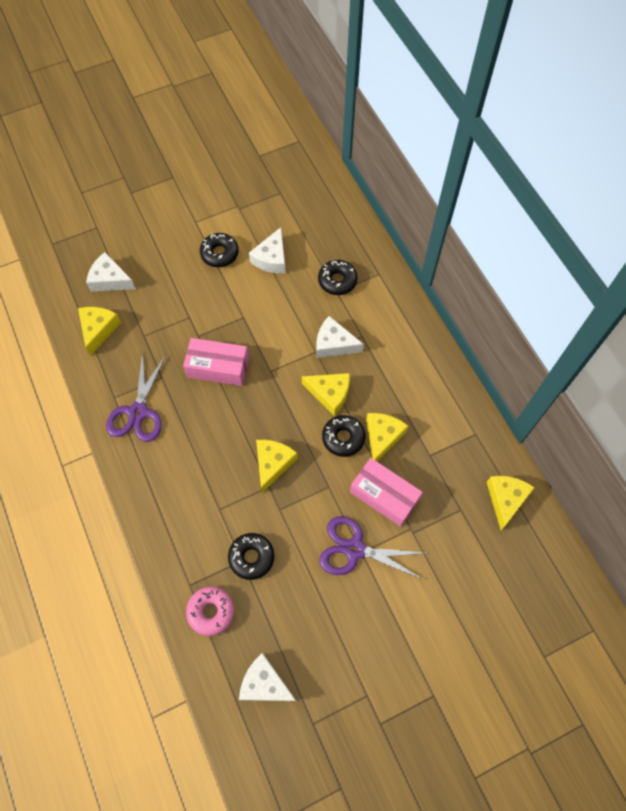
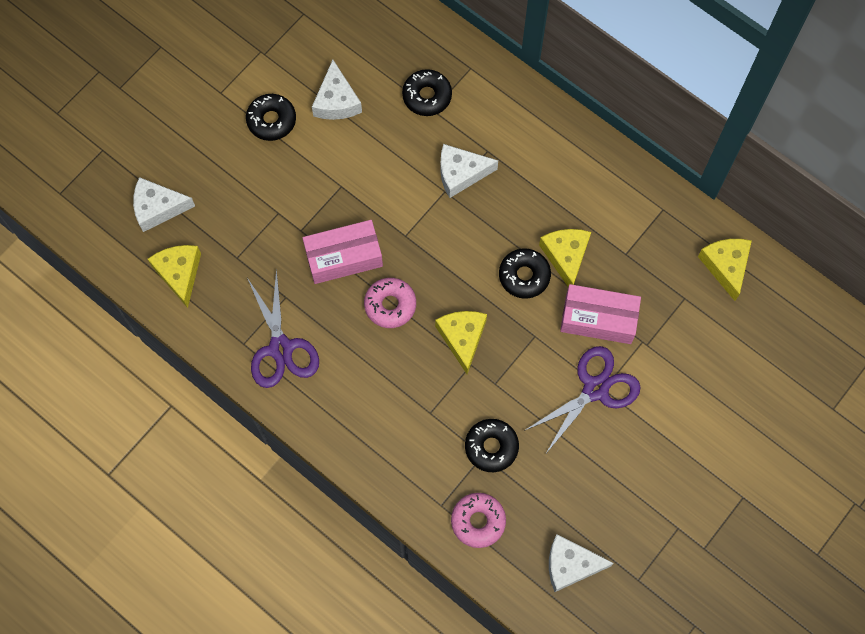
camera: 25 degrees left, 5 degrees up
yellow cheese [302,373,350,416] -> none
purple scissors [319,516,425,580] -> purple scissors turned 150 degrees clockwise [524,346,641,453]
none -> pink donut [364,278,416,328]

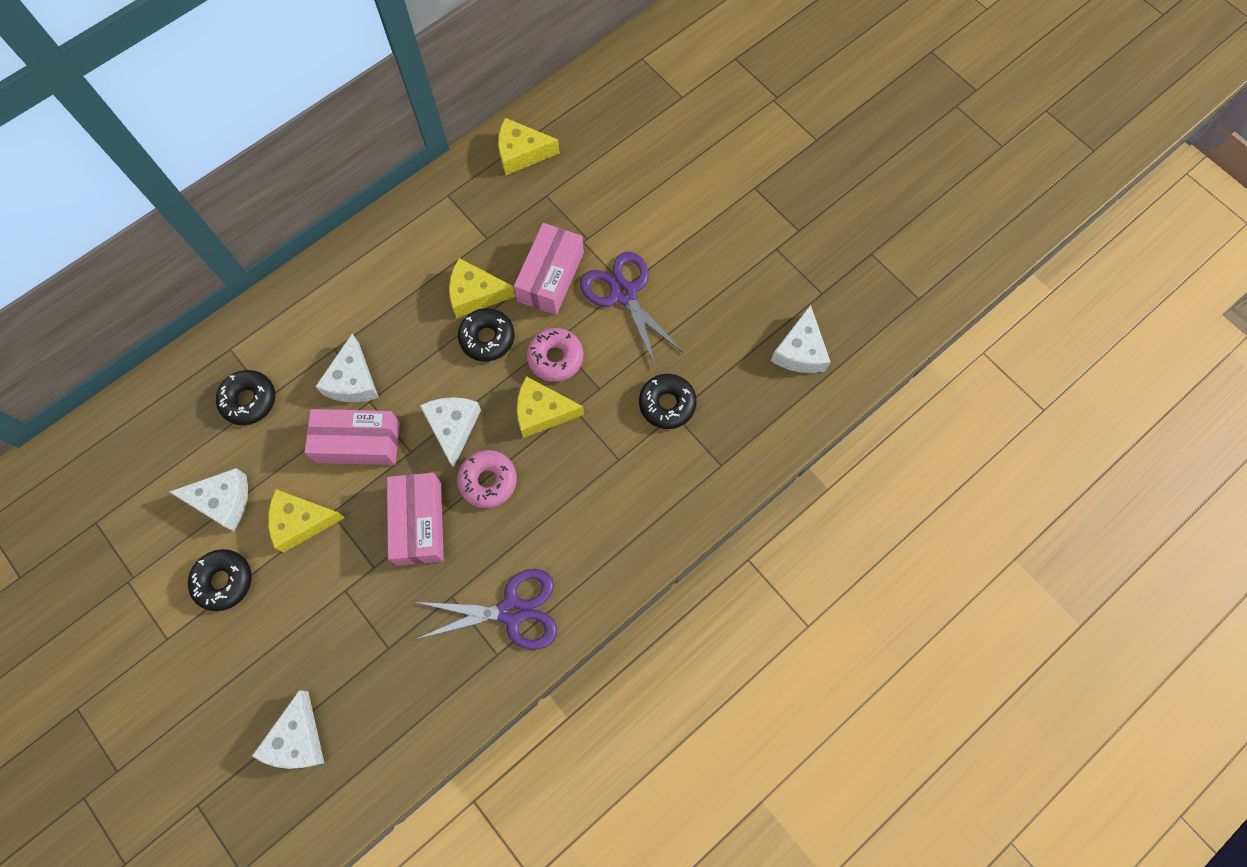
camera: 80 degrees left, 0 degrees up
yellow cheese [148,245,201,308] -> yellow cheese moved to [268,489,345,552]
pink donut [451,493,506,548] -> pink donut moved to [527,328,583,382]
none -> pink box [304,409,400,465]
none -> white cheese [420,397,481,468]

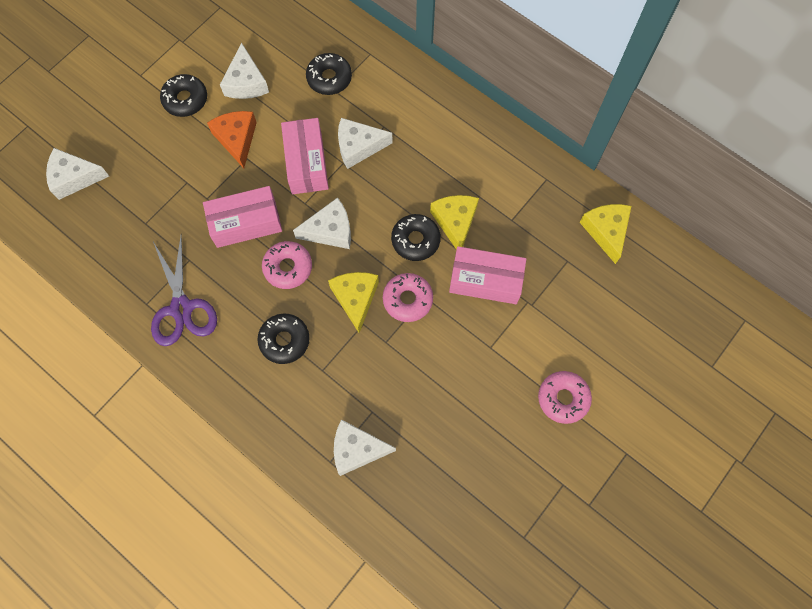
camera: 80 degrees right, 0 degrees up
yellow cheese [268,489,345,552] -> orange cheese [207,111,257,168]
purple scissors [580,252,684,368] -> none
black donut [639,374,697,429] -> black donut moved to [257,314,310,364]
white cheese [771,305,830,373] -> white cheese moved to [334,420,396,476]
none -> pink donut [538,371,592,424]

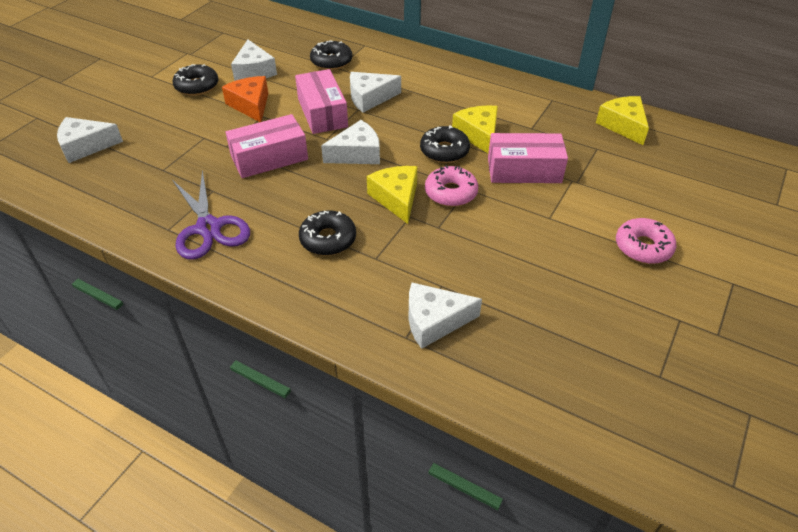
camera: 10 degrees left, 25 degrees down
pink donut [262,241,312,289] -> none

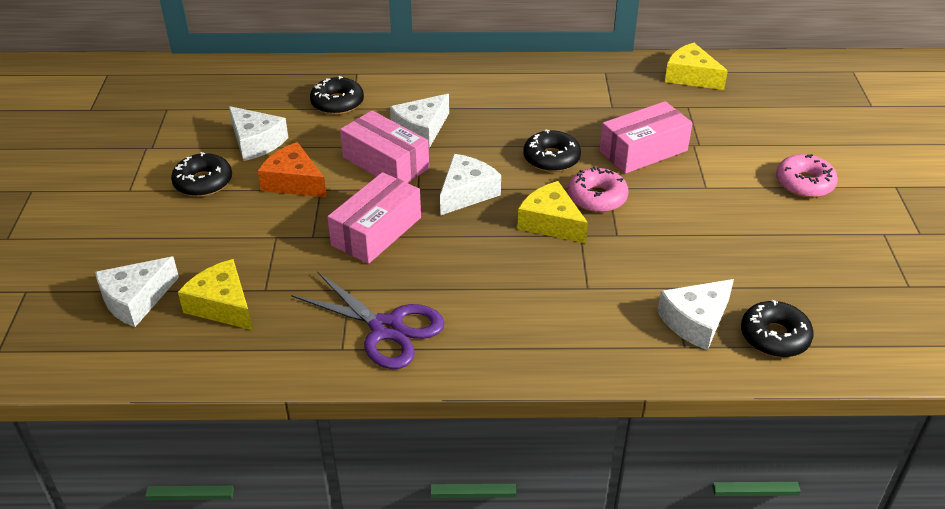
camera: 30 degrees left, 5 degrees down
black donut [299,210,356,256] -> black donut moved to [741,300,814,357]
yellow cheese [452,105,498,153] -> yellow cheese moved to [178,259,252,330]

